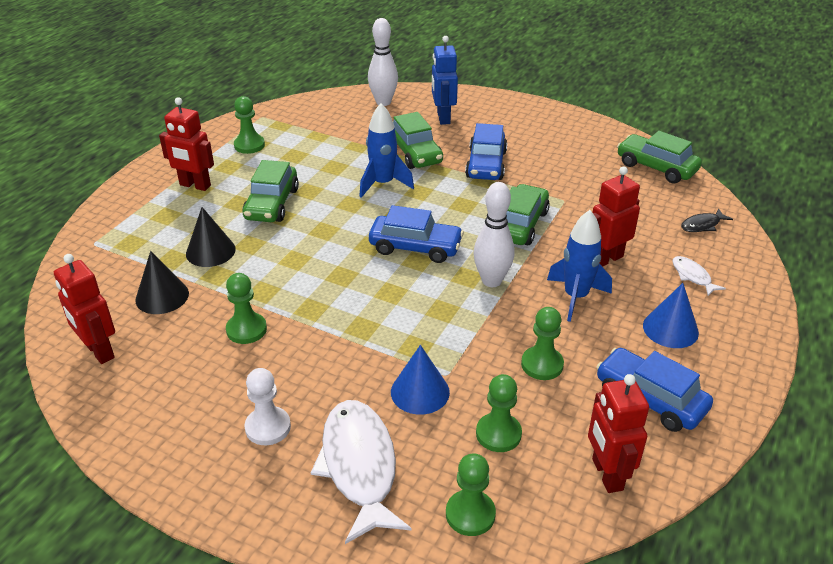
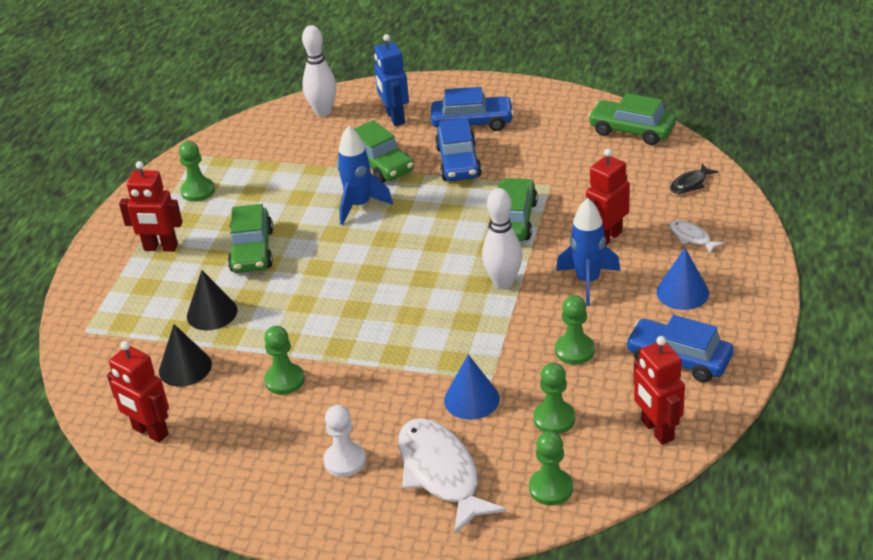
camera: 10 degrees left, 0 degrees up
blue car [369,205,464,263] -> blue car moved to [431,87,514,131]

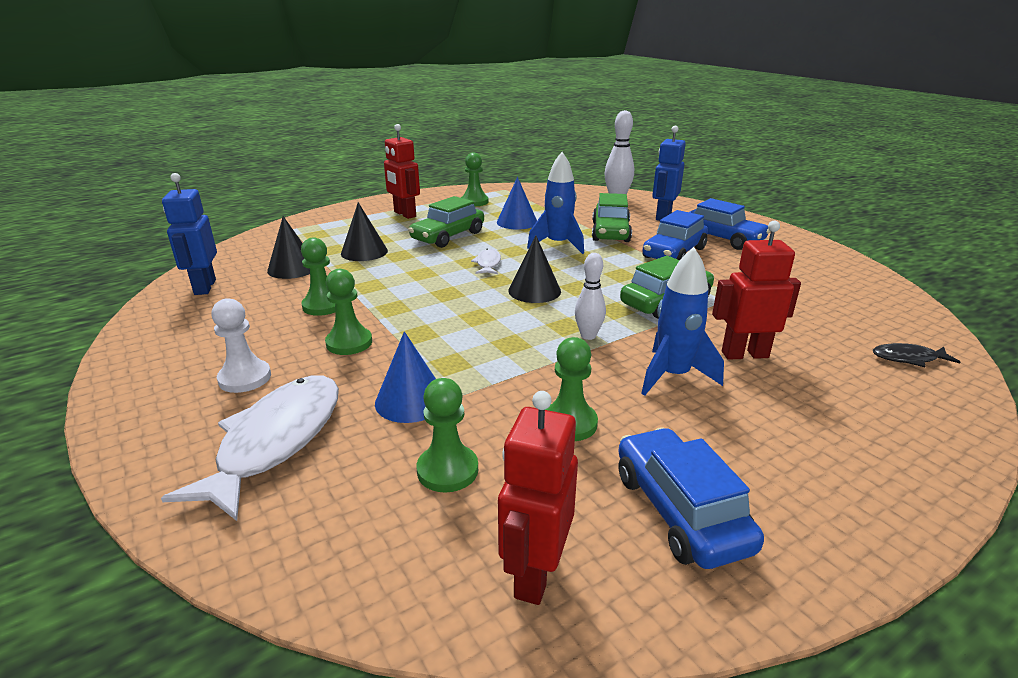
camera: 40 degrees right, 10 degrees down
red robot [107,341,169,443] -> blue robot [162,173,217,295]
white bowling pin [482,188,522,289] -> white bowling pin [575,253,606,340], size x0.65
green pawn [529,431,573,506] -> green pawn moved to [325,269,372,355]
green car [588,93,676,145] -> none
blue cone [656,248,709,310] -> blue cone moved to [497,177,537,230]
white fish [670,220,725,254] -> white fish moved to [471,249,501,274]
none -> black cone [508,236,561,303]

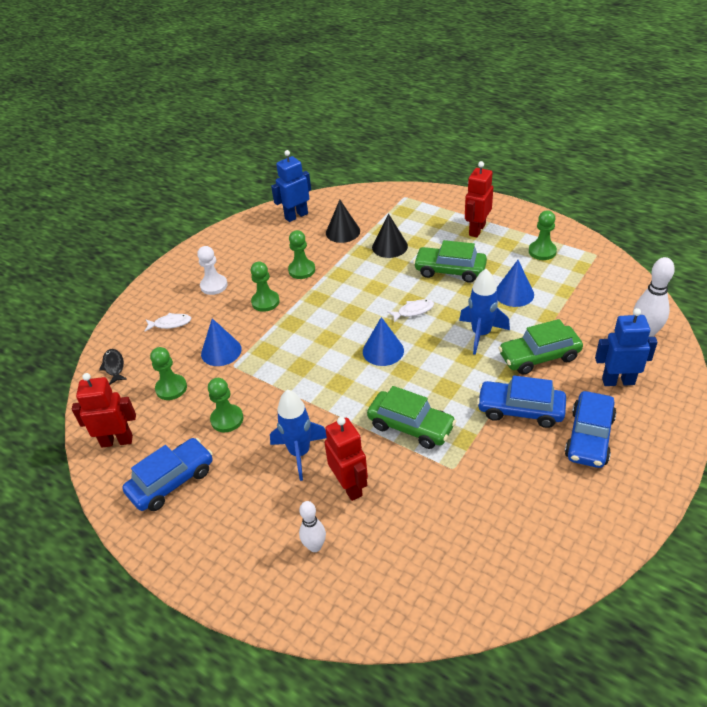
camera: 70 degrees right, 15 degrees up
white fish [161,375,339,521] -> white fish [145,313,192,331], size x0.46
black cone [508,236,561,303] -> blue cone [363,317,404,366]
white bowling pin [575,253,606,340] -> white bowling pin moved to [299,501,326,552]
black fish [873,343,960,367] -> black fish moved to [99,349,127,384]

